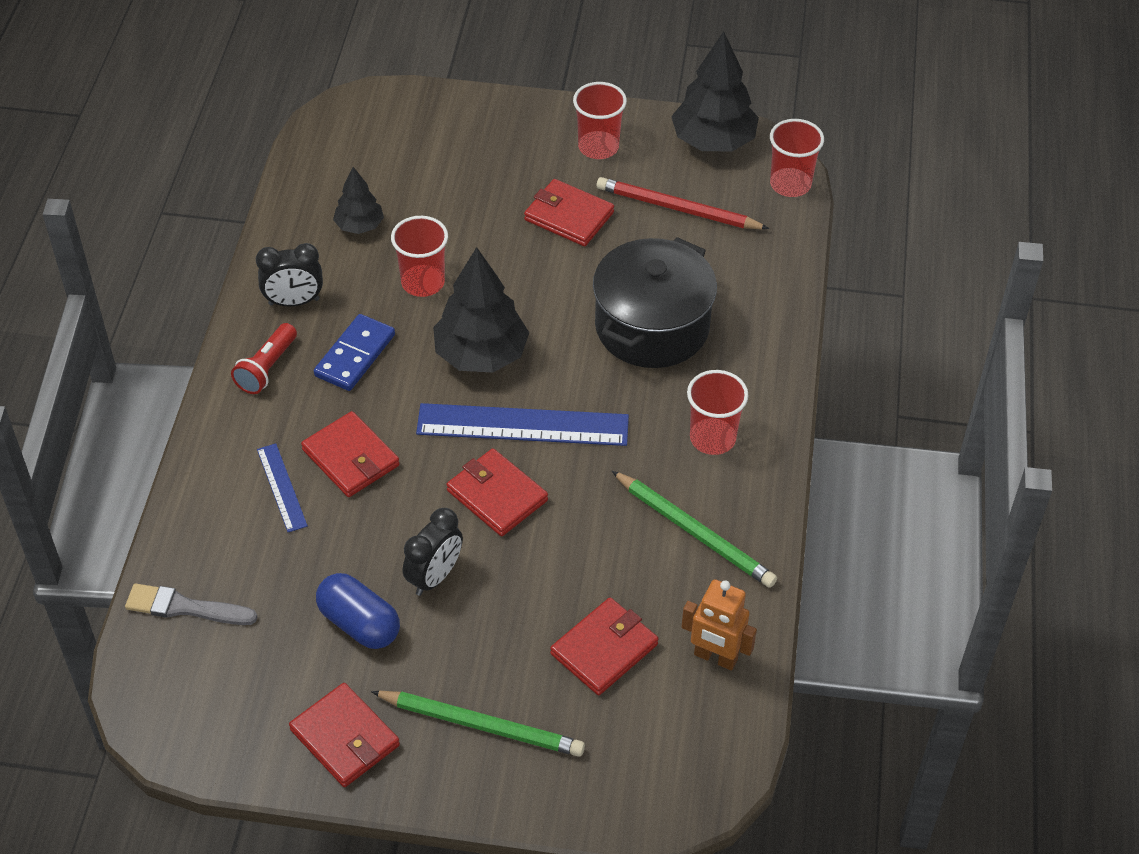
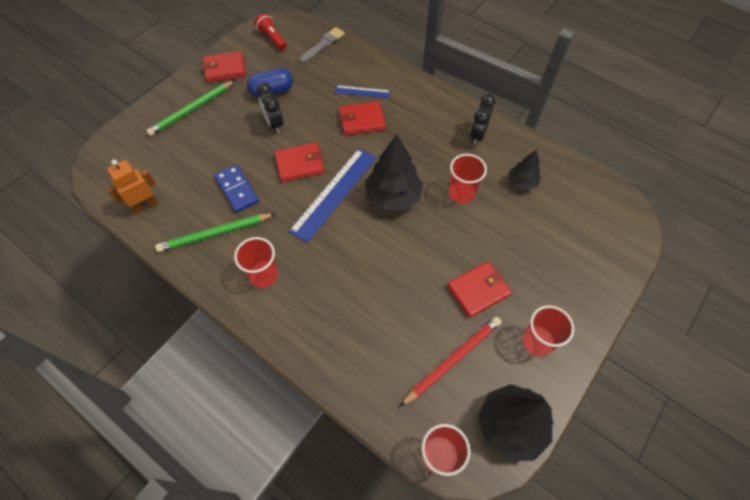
camera: 120 degrees right, 10 degrees up
red flashlight [231,323,297,394] -> red flashlight moved to [255,13,287,50]
blue domino [314,314,395,391] -> blue domino moved to [214,164,259,213]
red wallet [550,598,658,695] -> none
black pot [593,237,717,368] -> none

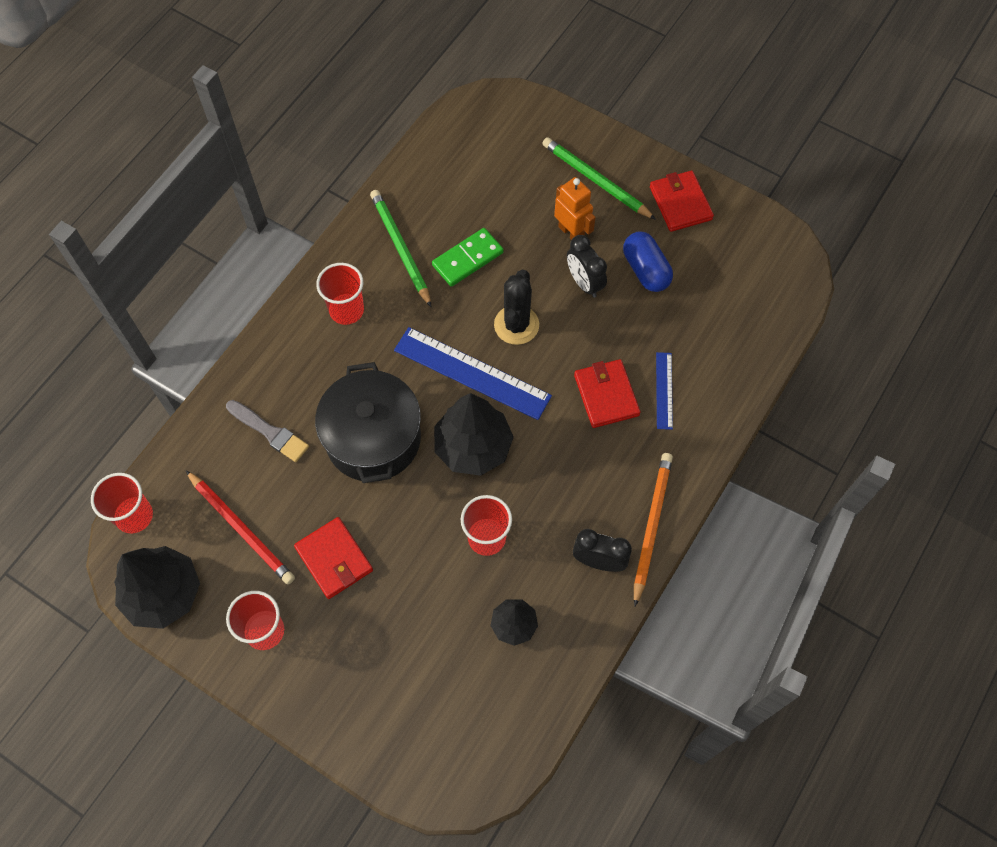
camera: 85 degrees right, 5 degrees up
orange robot [107,159,158,213] -> orange robot moved to [554,177,596,240]
blue domino [214,164,259,213] -> green domino [432,228,504,287]
red flashlight [255,13,287,50] -> none
black clock [257,83,283,133] -> black clock turned 90 degrees counterclockwise [567,235,607,298]
red wallet [274,143,325,182] -> black cactus [494,270,539,345]
grey brush [299,27,345,63] -> grey brush moved to [226,400,309,462]
none -> black pot [315,362,421,483]
none -> orange pencil [634,453,673,606]

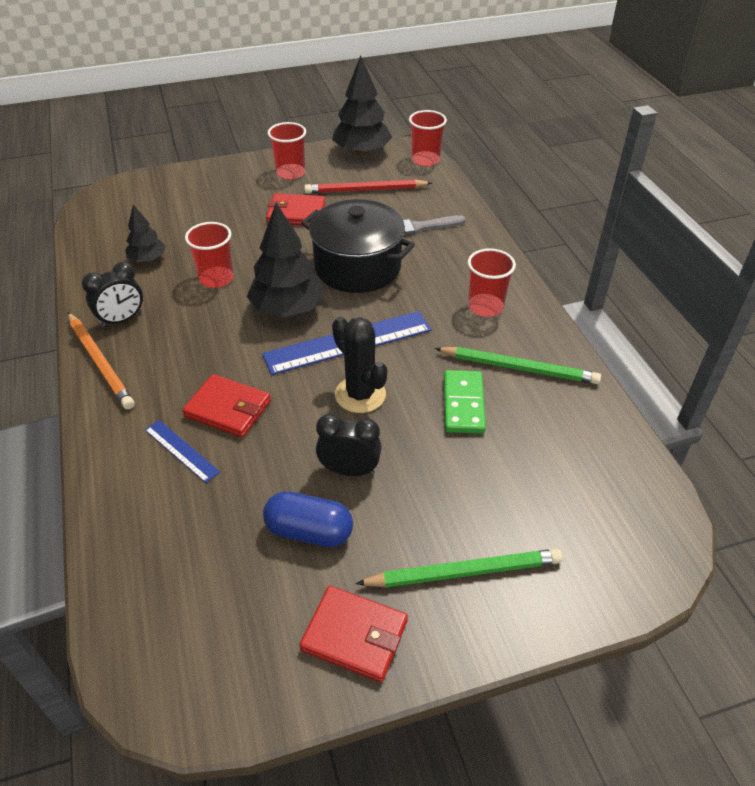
camera: 130 degrees right, 20 degrees down
orange robot [554,177,596,240] -> none

